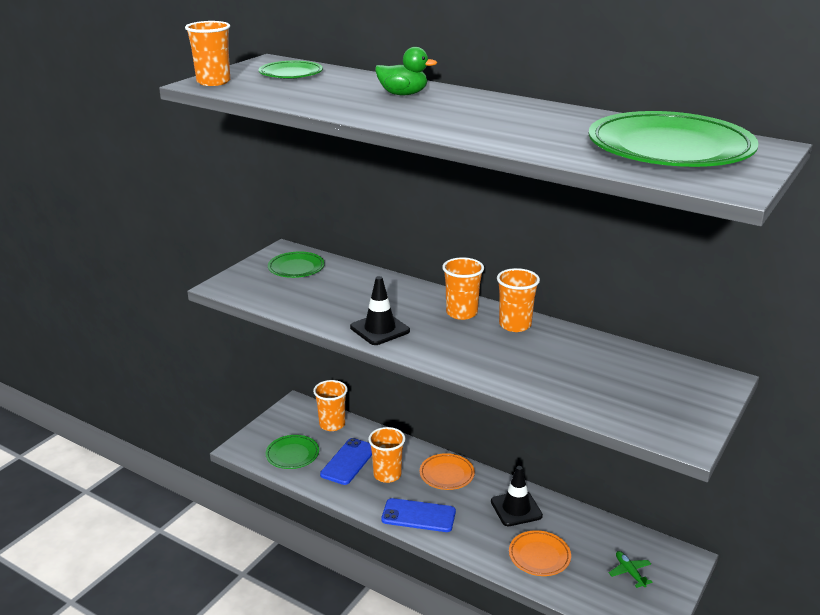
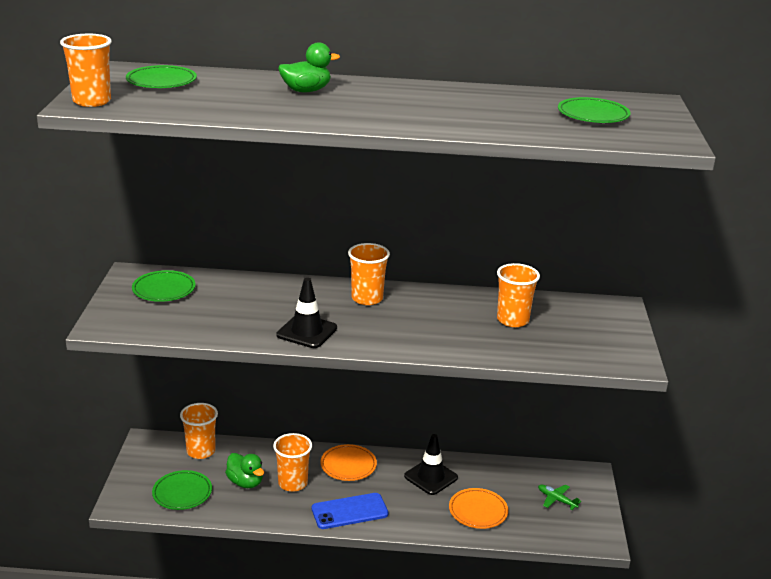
camera: 30 degrees left, 0 degrees up
blue phone [320,438,372,485] -> green duck [225,453,264,488]
orange cup [497,268,540,332] -> orange cup moved to [497,263,540,327]
green plate [588,111,759,167] -> green plate [558,97,631,123], size x0.50

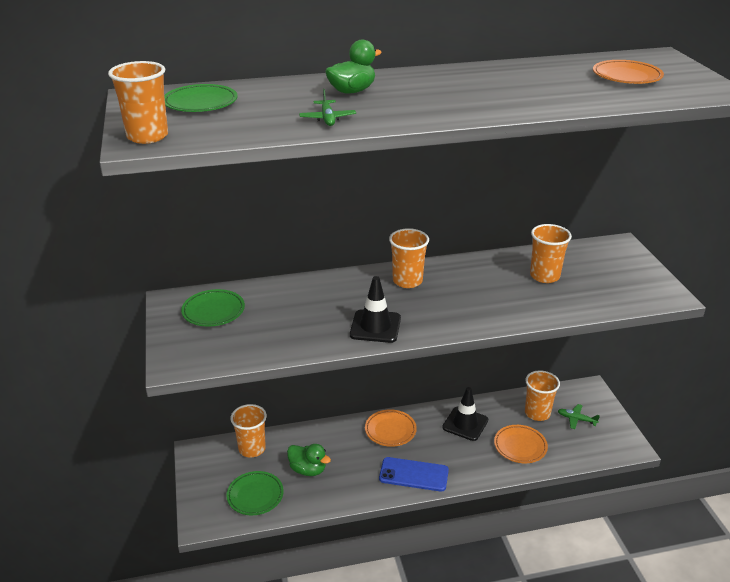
camera: 15 degrees left, 5 degrees up
orange cup [273,433,312,492] -> orange cup moved to [525,370,560,421]
blue phone [312,493,388,529] -> blue phone turned 45 degrees clockwise [379,457,449,492]
green plate [558,97,631,123] -> orange plate [593,60,664,84]
none -> green plane [299,89,356,126]

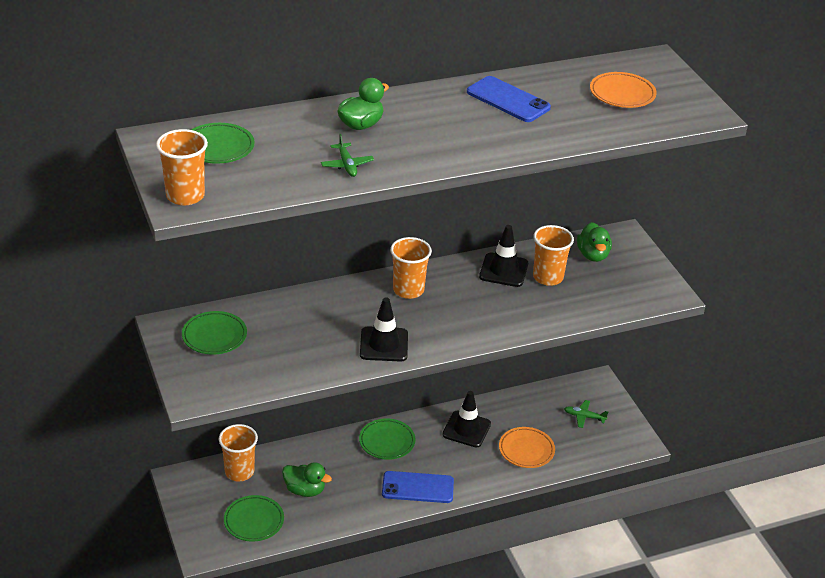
camera: 10 degrees left, 5 degrees up
orange plate [365,409,417,447] -> green plate [359,418,416,460]
orange cup [525,370,560,421] -> none
none -> blue phone [467,76,551,122]
none -> black traffic cone [479,225,528,287]
none -> green duck [577,222,612,262]

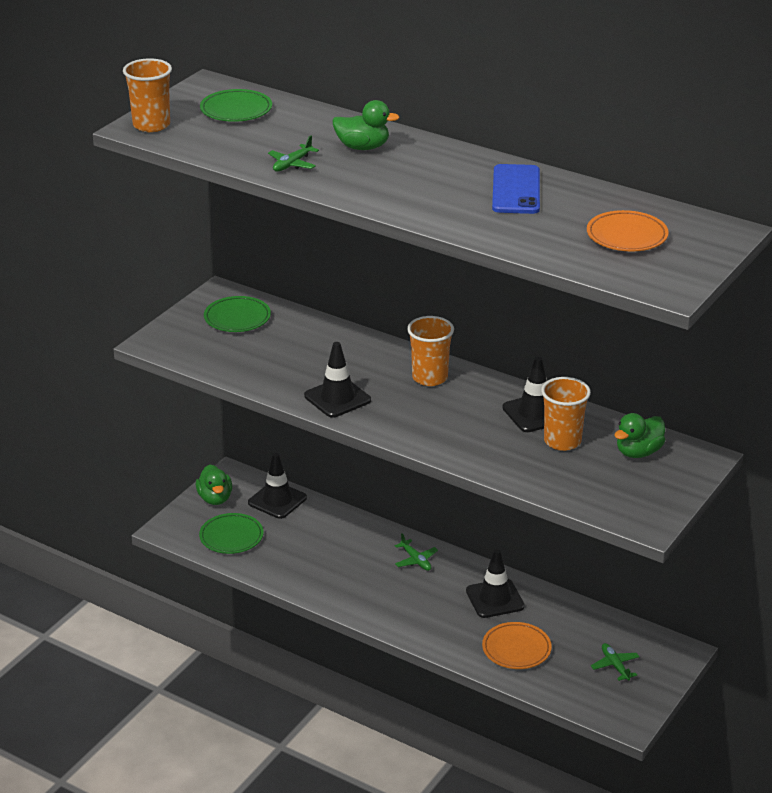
camera: 55 degrees right, 5 degrees down
orange cup [219,424,258,481] -> black traffic cone [248,453,307,519]
green duck [282,462,332,497] -> green duck moved to [196,464,232,505]
green plate [359,418,416,460] -> green plane [395,533,438,571]
blue phone [382,471,454,503] -> none

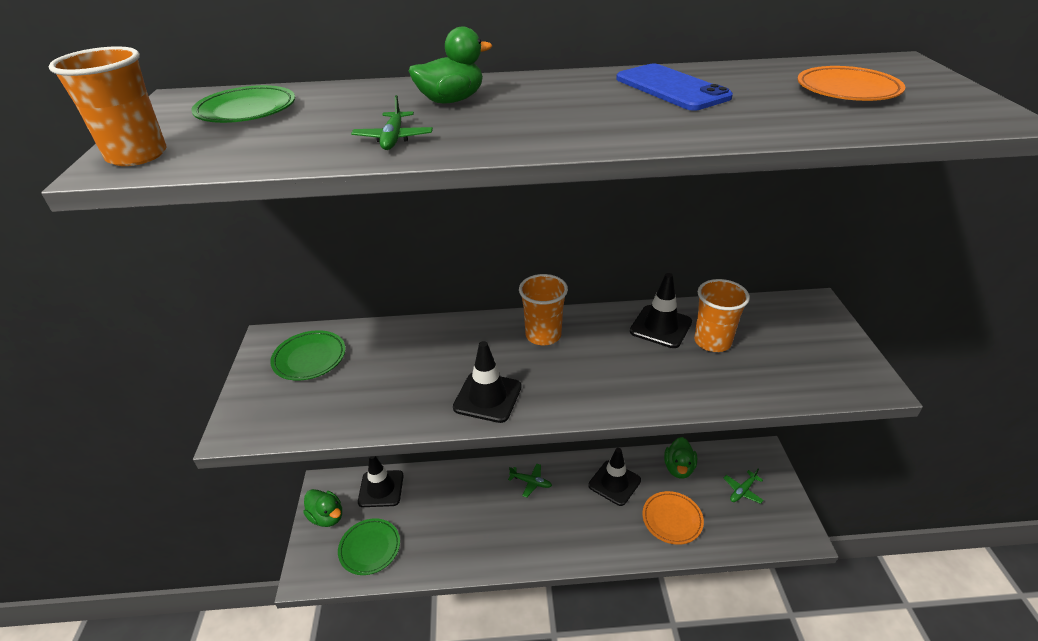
camera: 35 degrees left, 5 degrees up
green plane [591,643,639,681] -> green plane turned 75 degrees counterclockwise [724,469,764,504]
green duck [614,413,665,458] -> green duck moved to [664,437,697,479]

